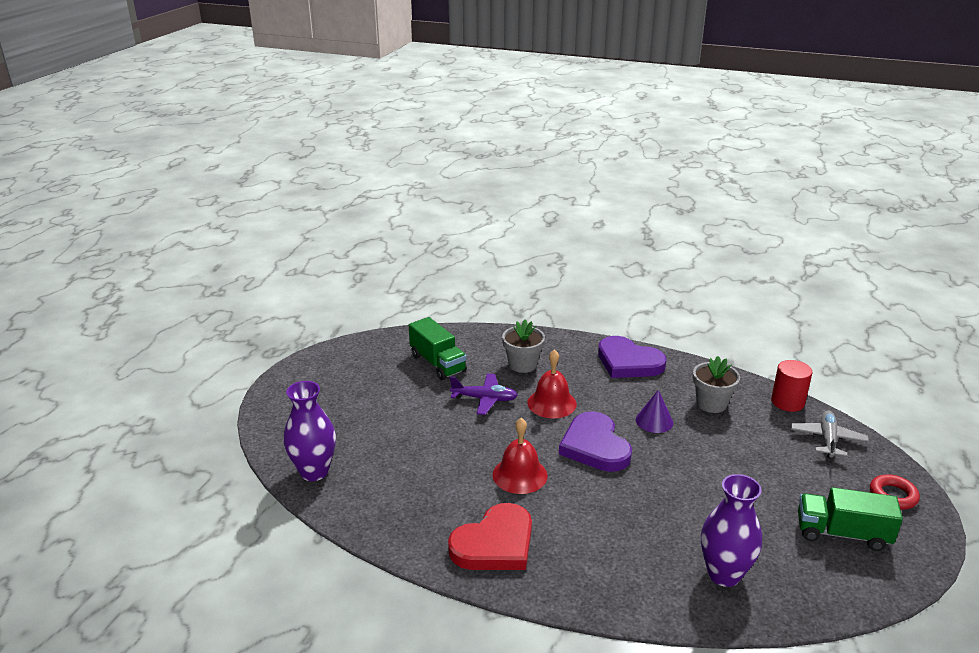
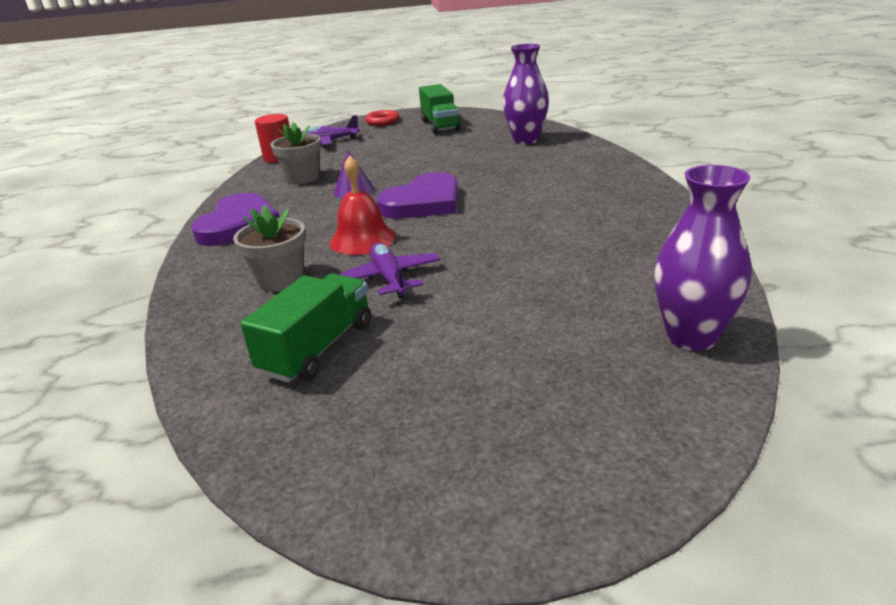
camera: 115 degrees left, 0 degrees up
red heart [448,503,532,570] -> none
red bell [492,418,548,494] -> none
grey plane [791,410,869,459] -> purple plane [301,115,360,146]

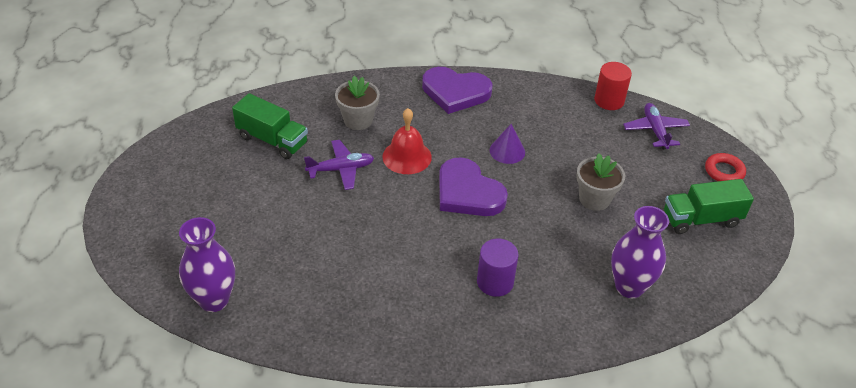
camera: 90 degrees right, 15 degrees up
grey flower pot [270,122,321,184] -> grey flower pot moved to [576,153,625,211]
none -> purple cylinder [477,239,519,297]

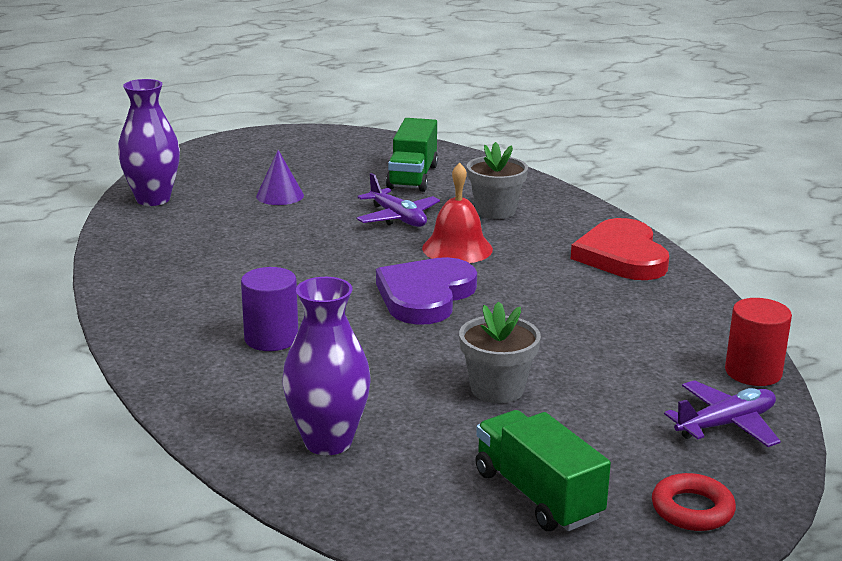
camera: 70 degrees right, 20 degrees down
purple heart [422,67,492,114] -> red heart [571,218,669,280]
purple cone [490,124,525,164] -> purple cone moved to [256,150,304,205]

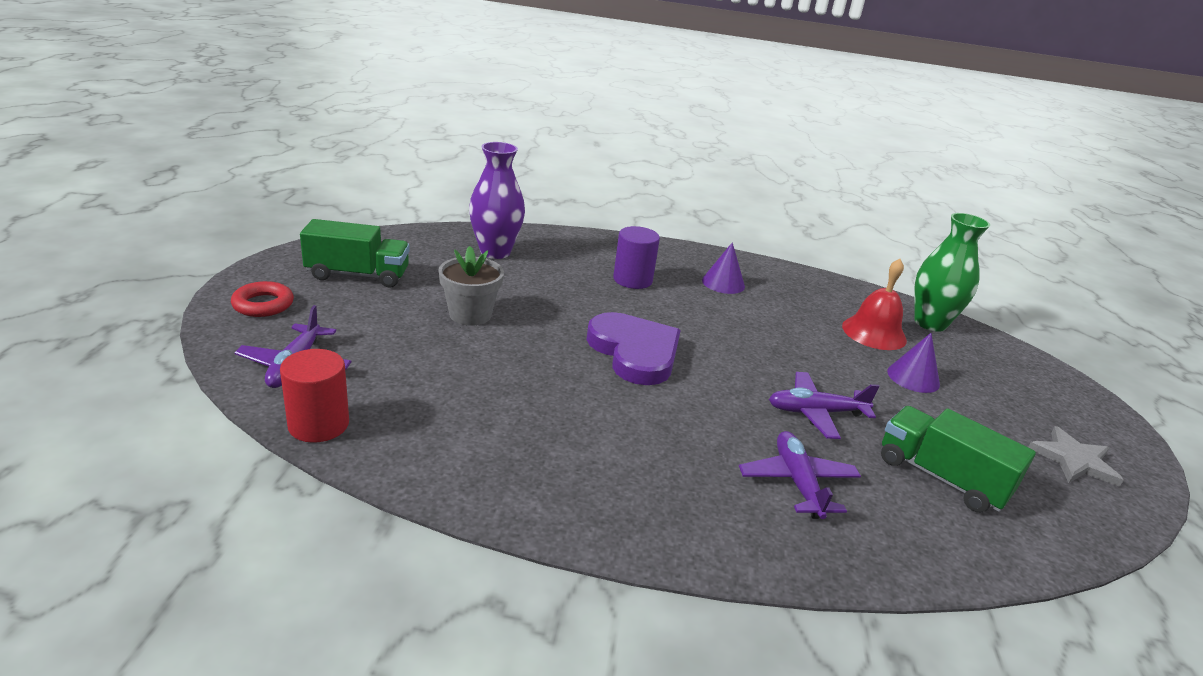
camera: 120 degrees right, 5 degrees up
purple vase [118,79,180,206] -> green vase [914,213,990,332]
red bell [422,163,493,263] -> red bell moved to [842,259,907,350]
grey flower pot [467,142,528,219] -> purple plane [739,431,861,519]
red heart [571,218,669,280] -> none
none -> purple cone [702,242,745,294]
none -> grey star [1028,426,1124,487]

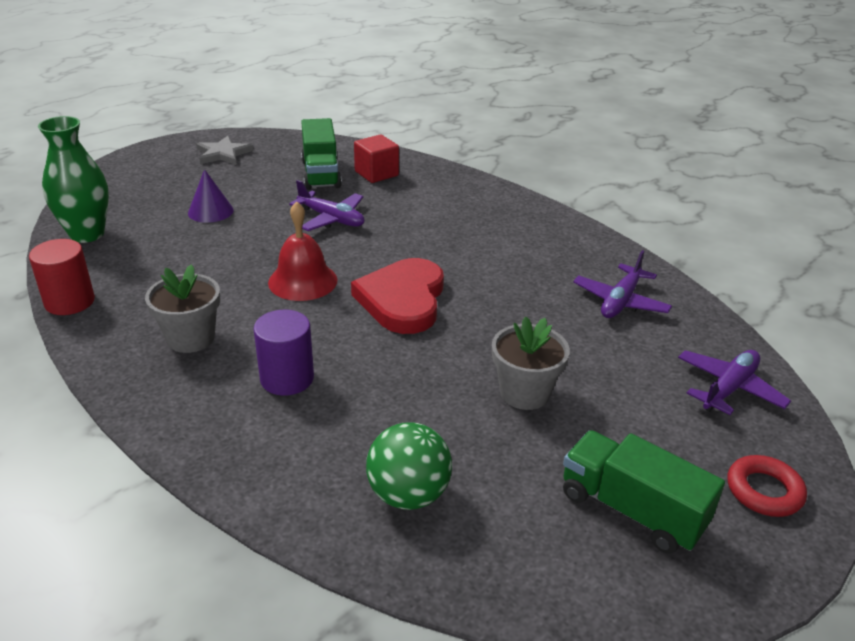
camera: 140 degrees left, 5 degrees up
red cylinder [280,349,349,443] -> red cylinder moved to [29,239,95,315]
purple vase [469,142,525,259] -> green ball [366,422,452,510]
purple heart [586,312,681,385] -> red heart [351,258,444,334]
purple cone [702,242,745,294] -> grey flower pot [145,264,220,353]
purple plane [739,431,861,519] -> purple plane moved to [573,250,672,318]
red bell [842,259,907,350] -> red bell moved to [268,201,337,301]
none -> red cube [354,135,399,183]

